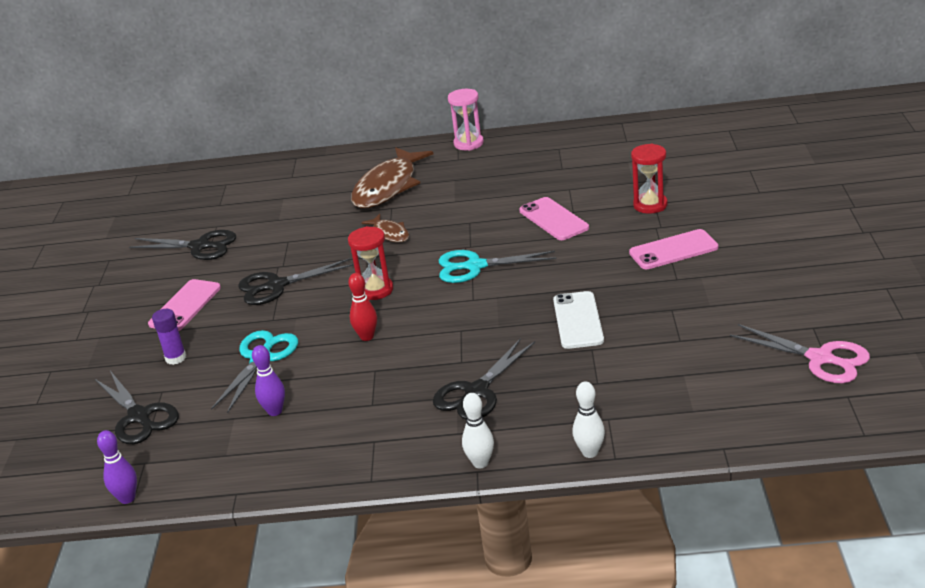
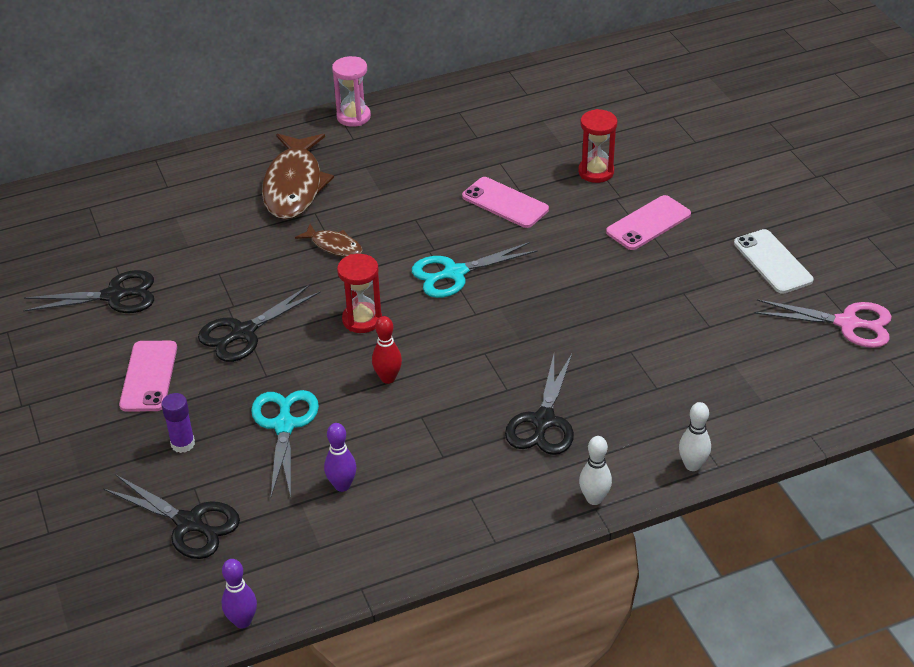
camera: 25 degrees left, 10 degrees up
white phone [553,291,604,349] -> white phone moved to [734,229,813,294]

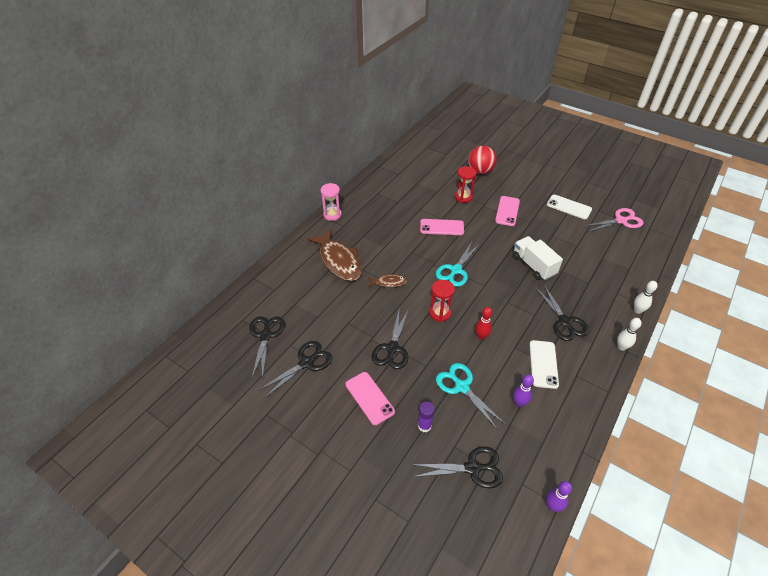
camera: 35 degrees left, 5 degrees up
none -> black scissors [249,316,285,380]
none -> red ball [468,146,497,174]
none -> white truck [513,236,563,281]
none -> white phone [529,340,559,389]

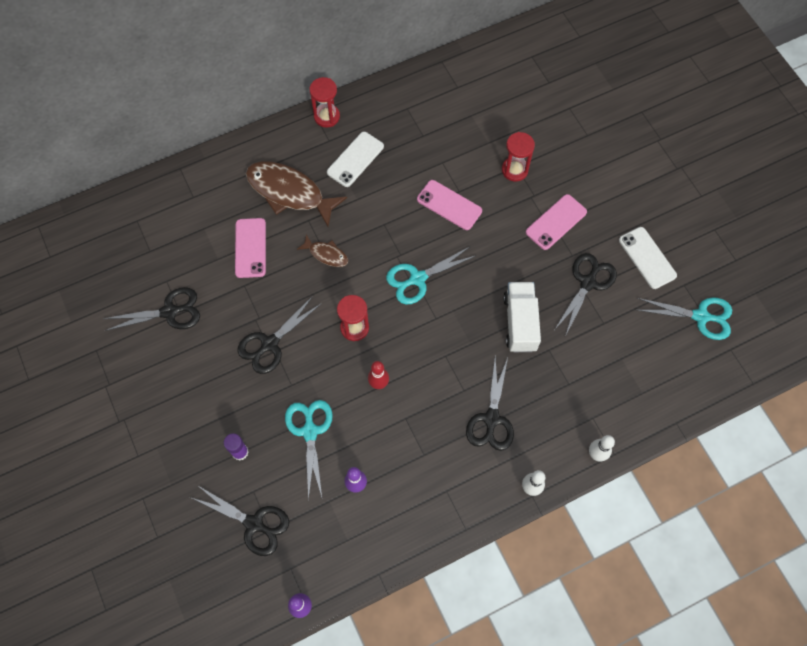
camera: 30 degrees right, 20 degrees up
black scissors [249,316,285,380] -> black scissors moved to [555,253,617,337]
brown fish [308,229,362,281] -> brown fish turned 120 degrees clockwise [246,161,347,227]
pink hourglass [321,183,342,221] -> red hourglass [309,77,340,128]
pink phone [345,372,395,425] -> pink phone moved to [235,218,266,278]
red ball [468,146,497,174] -> none
white phone [529,340,559,389] -> white phone moved to [327,132,384,187]
pink scissors [584,208,643,232] -> turquoise scissors [637,298,732,340]

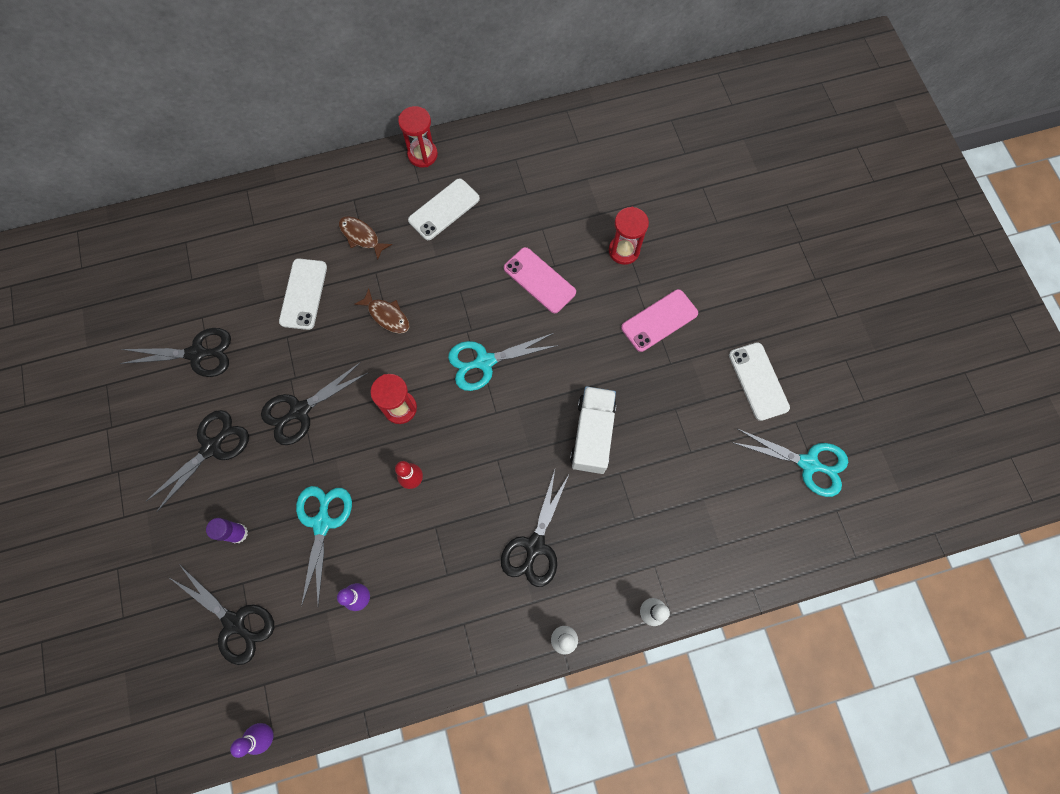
camera: 10 degrees right, 5 degrees up
pink phone [235,218,266,278] -> white phone [279,258,327,330]
brown fish [246,161,347,227] -> brown fish [339,216,392,260], size x0.49
black scissors [555,253,617,337] -> black scissors moved to [145,410,249,512]

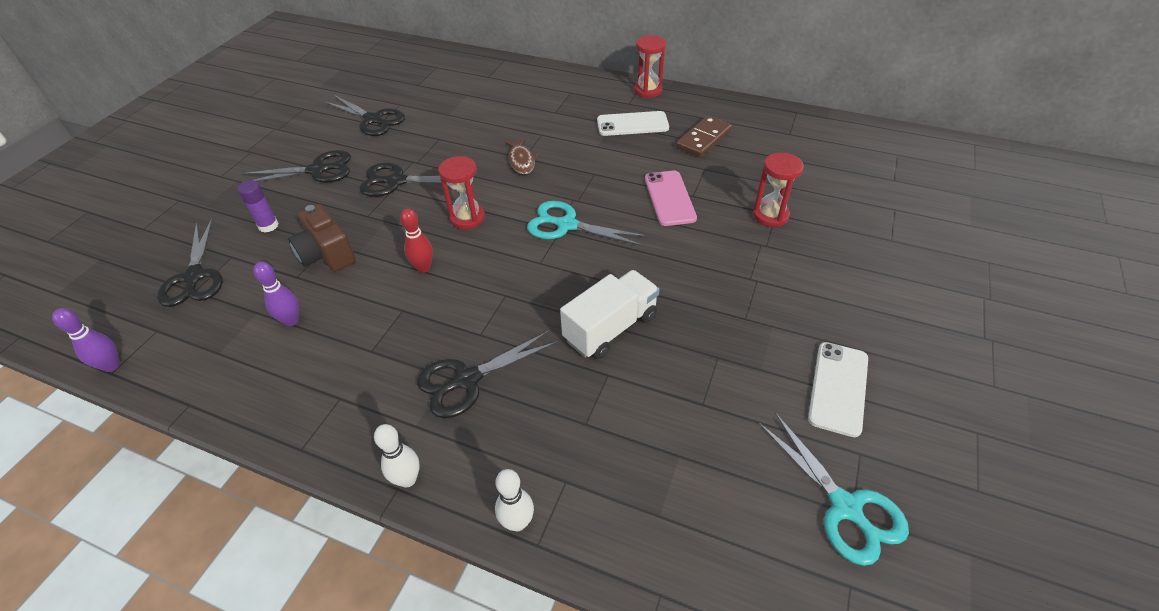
camera: 40 degrees right, 25 degrees down
white phone [279,258,327,330] -> none
turquoise scissors [296,486,352,607] -> brown camera [288,204,356,272]
brown fish [339,216,392,260] -> none
pink phone [621,289,698,352] -> none
none -> brown domino [676,116,732,157]

